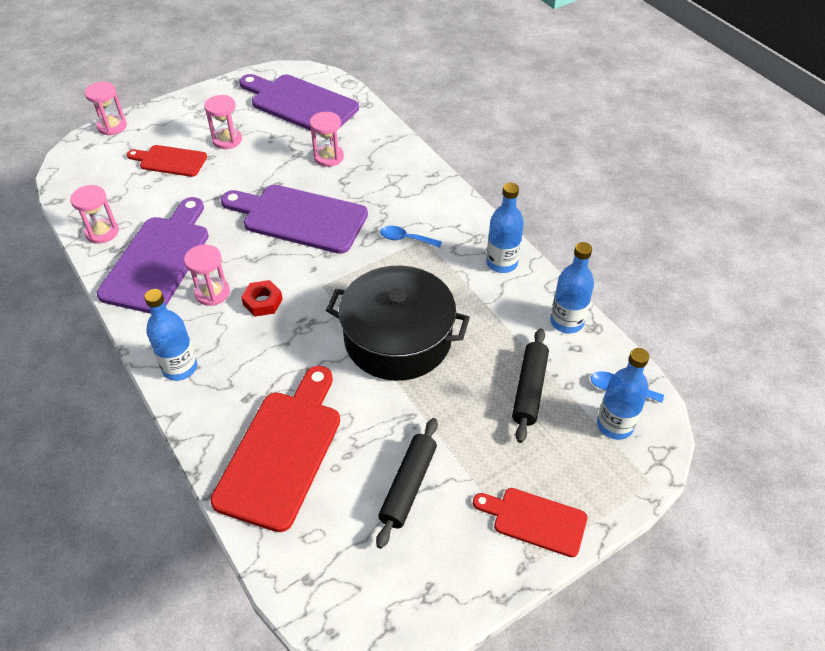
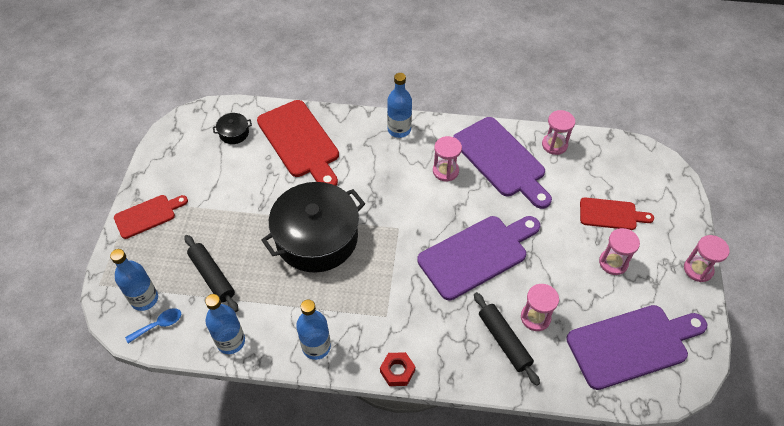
camera: 130 degrees right, 5 degrees up
pink hourglass [85,82,127,135] -> pink hourglass moved to [684,235,729,282]
red cutting board [127,145,207,177] -> red cutting board turned 45 degrees clockwise [580,197,654,230]
red nut [241,280,283,317] -> red nut moved to [380,352,415,386]
black rolling pin [376,418,438,549] -> black rolling pin moved to [474,292,540,386]
blue spoon [380,226,442,248] -> none
none -> black pot [213,113,252,144]

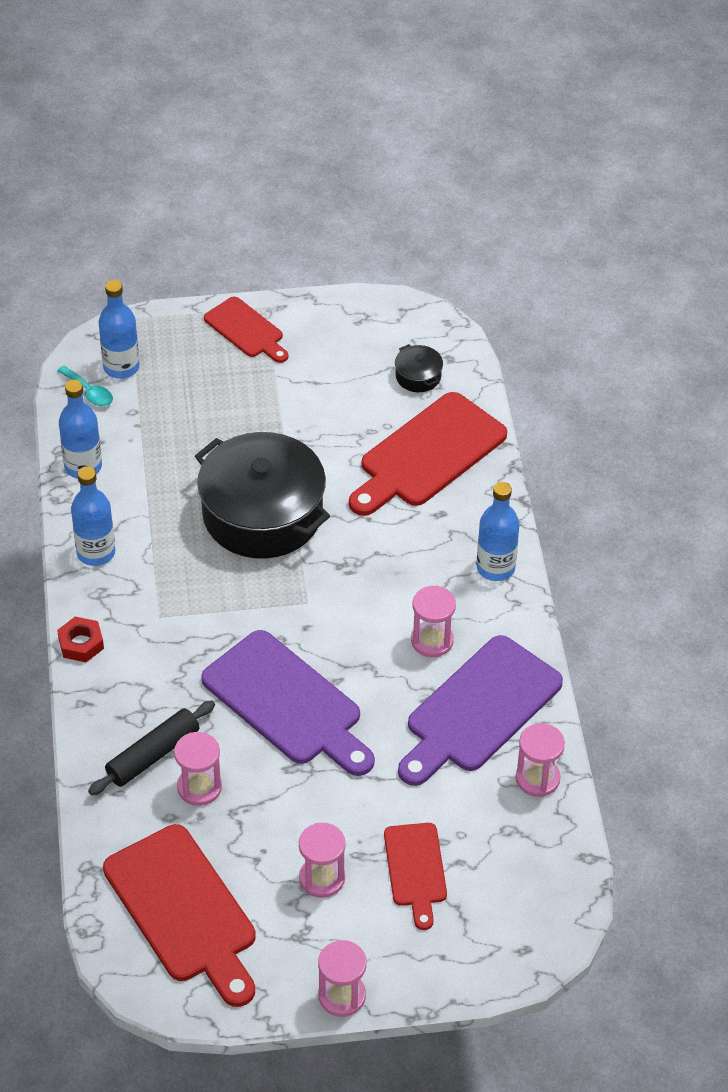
camera: 75 degrees right, 5 degrees down
blue spoon [125,308,181,343] -> turquoise spoon [57,366,113,406]
black rolling pin [184,235,238,312] -> none
purple cutting board [566,305,707,390] -> red cutting board [103,824,256,1007]

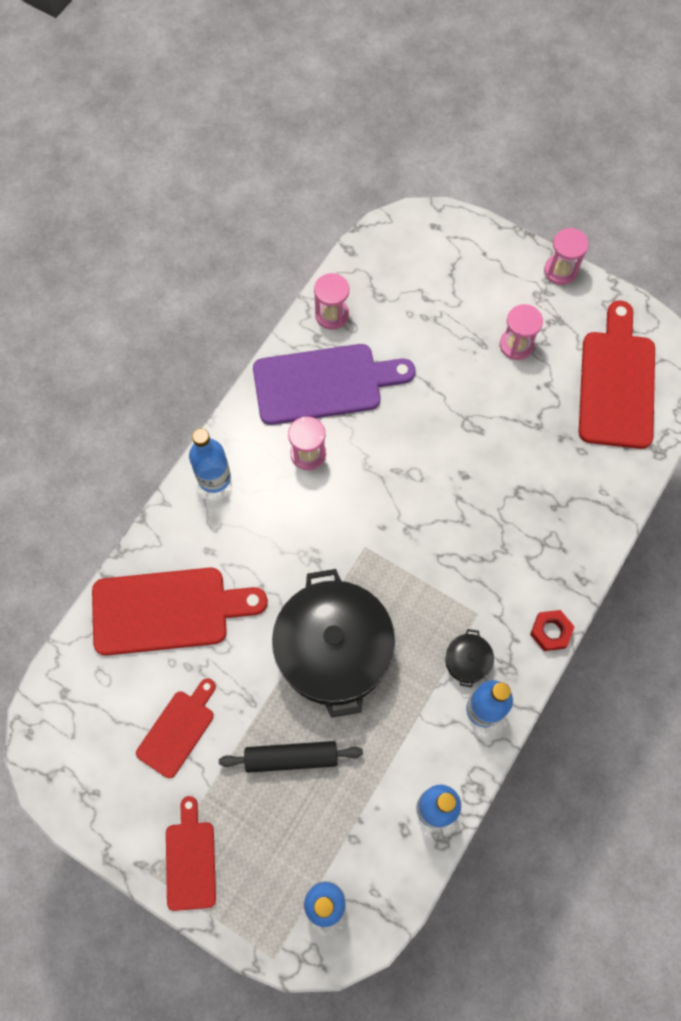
camera: 140 degrees left, 20 degrees up
turquoise spoon [57,366,113,406] -> none
black rolling pin [88,700,215,795] -> black rolling pin moved to [219,741,363,773]
pink hourglass [174,732,222,806] -> none
purple cutting board [201,630,375,776] -> none
red cutting board [384,823,447,930] -> red cutting board moved to [136,678,216,778]
black pot [395,344,443,392] -> black pot moved to [445,629,494,688]

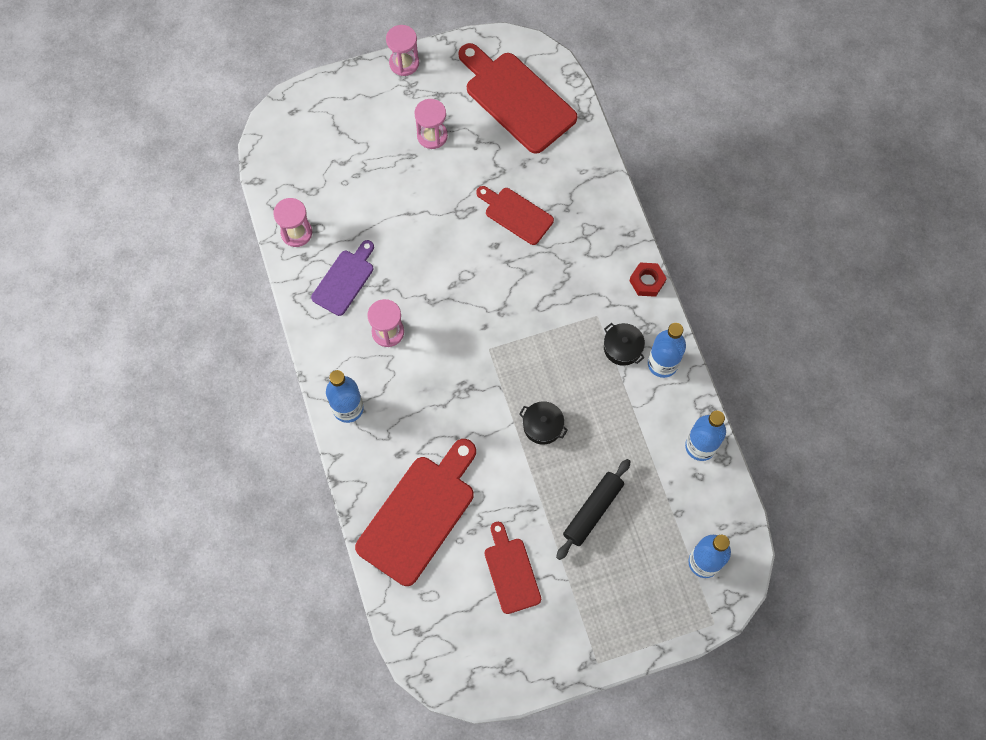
camera: 50 degrees left, 0 degrees up
red cutting board [166,796,216,911] -> red cutting board moved to [476,186,554,245]
purple cutting board [253,344,415,425] -> purple cutting board [311,240,374,316], size x0.57
black pot [272,569,395,718] -> black pot [519,401,568,445], size x0.40

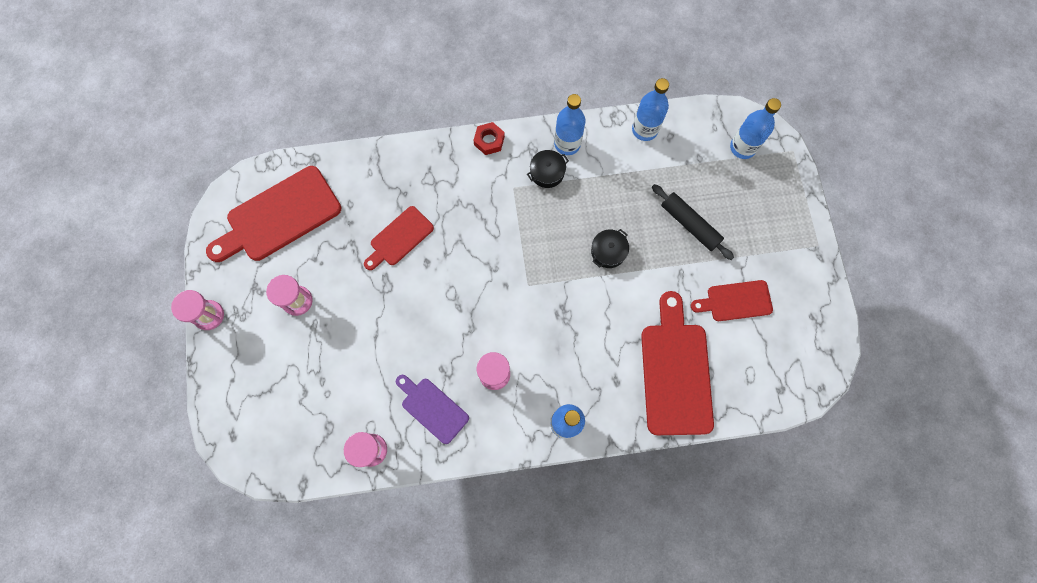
camera: 80 degrees left, 5 degrees up
red cutting board [355,439,476,586] -> red cutting board turned 45 degrees clockwise [641,291,714,435]

